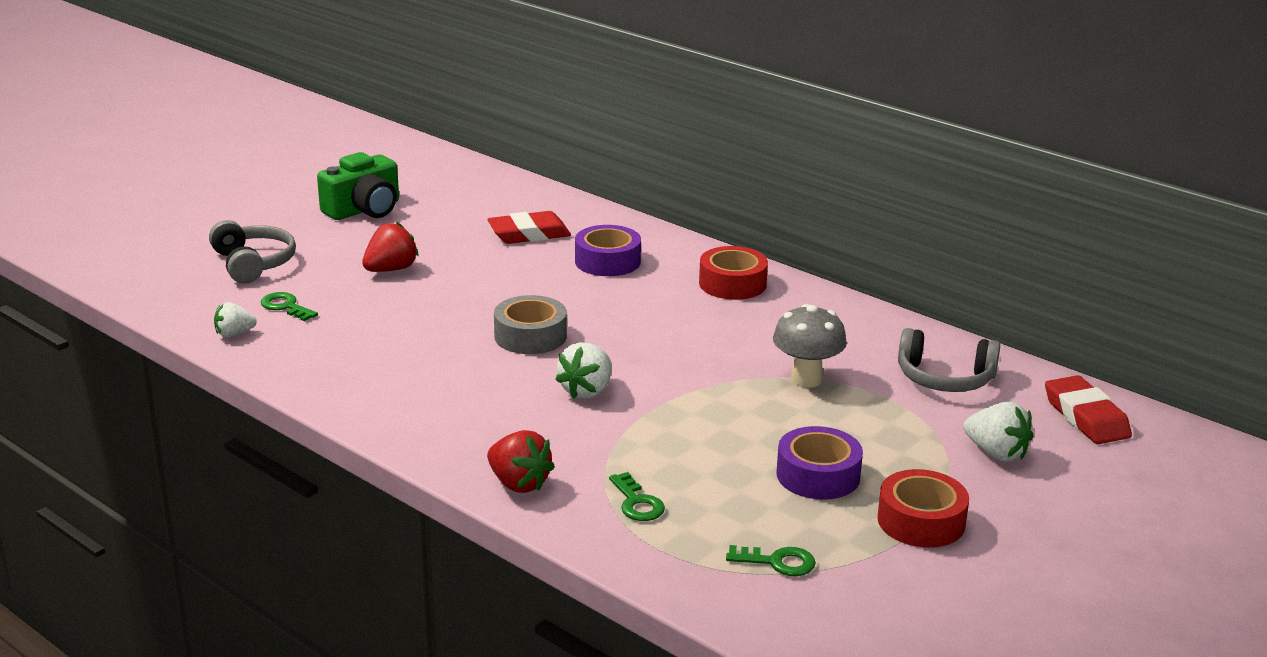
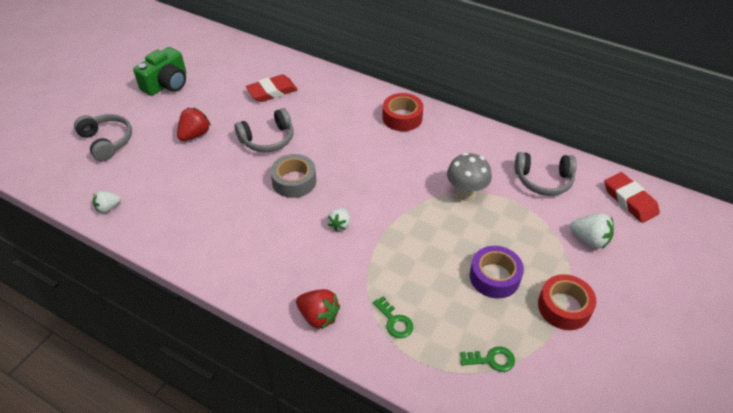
camera: 10 degrees left, 20 degrees up
green key [261,292,318,321] -> none
white strawberry [555,342,612,399] -> white strawberry [328,208,350,232], size x0.66
purple tape [575,225,641,276] -> none
none -> grey headphones [235,108,293,152]

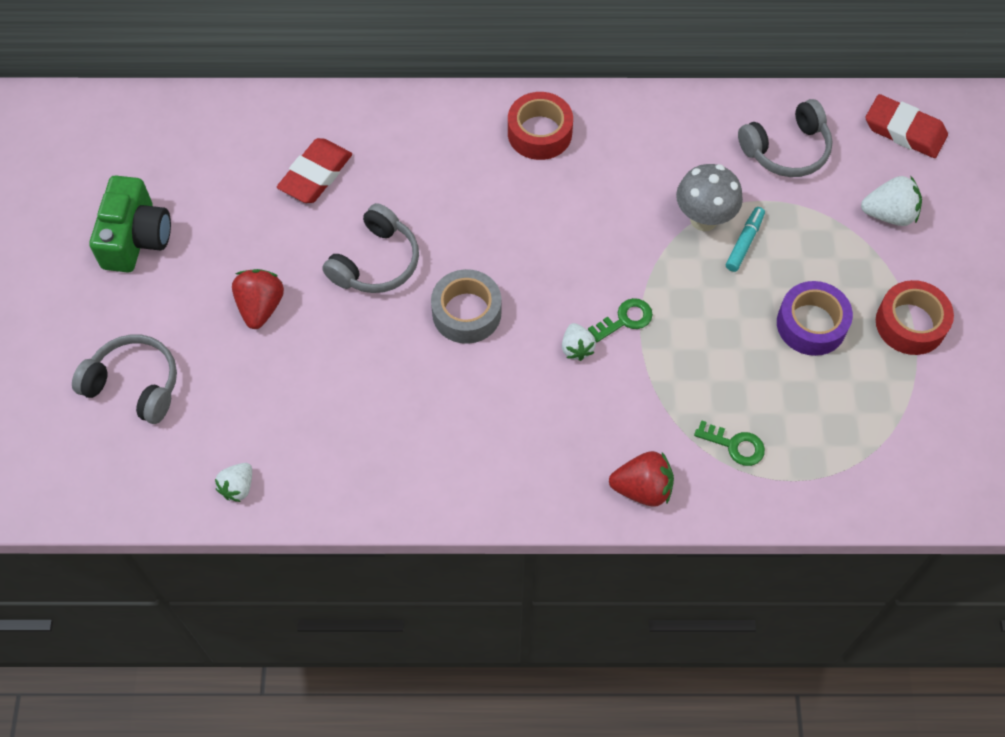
camera: 30 degrees left, 15 degrees up
green key [460,346,515,372] -> green key moved to [588,298,653,342]
none -> turquoise marker [726,207,765,272]

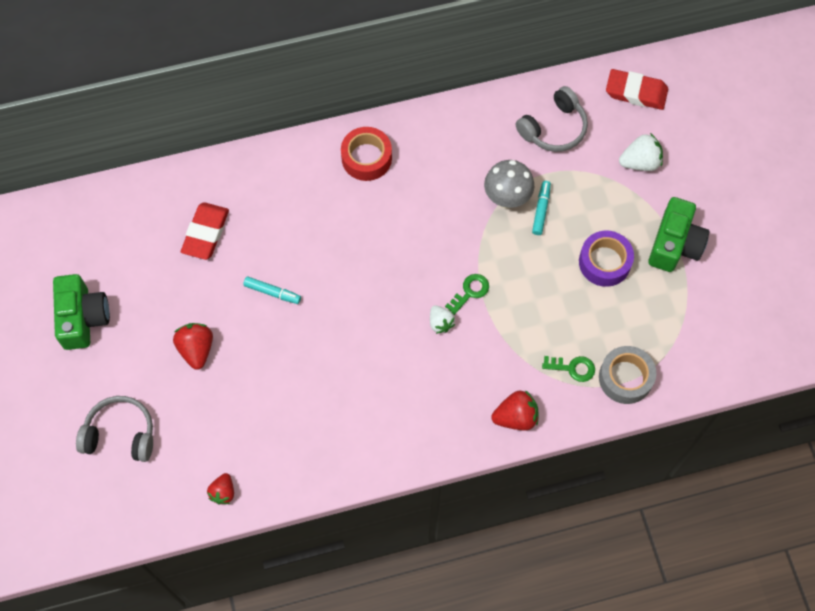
camera: 15 degrees left, 5 degrees up
white strawberry [215,463,252,502] -> red strawberry [207,473,234,504]
grey headphones [322,203,419,293] -> turquoise marker [243,276,301,304]
grey tape [431,269,501,344] -> grey tape moved to [599,346,656,404]
red tape [876,280,954,355] -> green camera [648,197,709,272]

